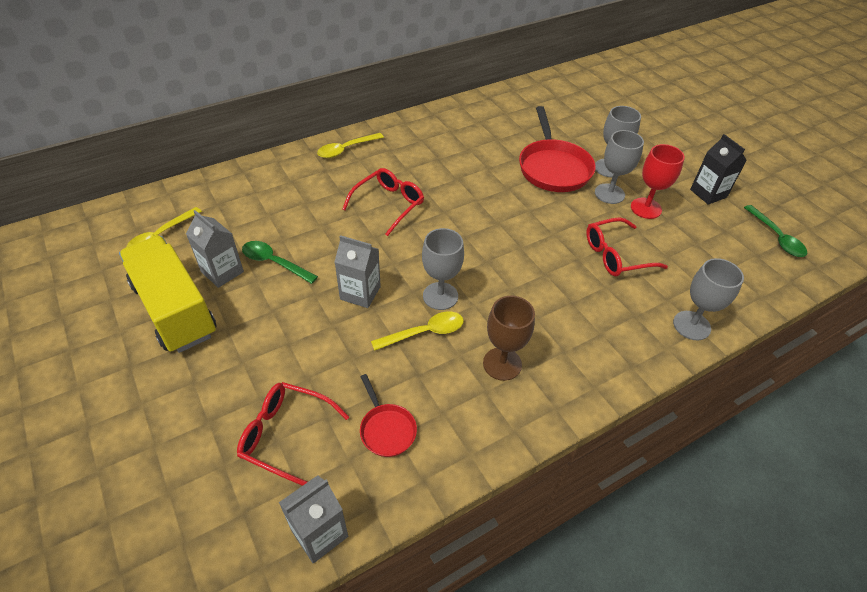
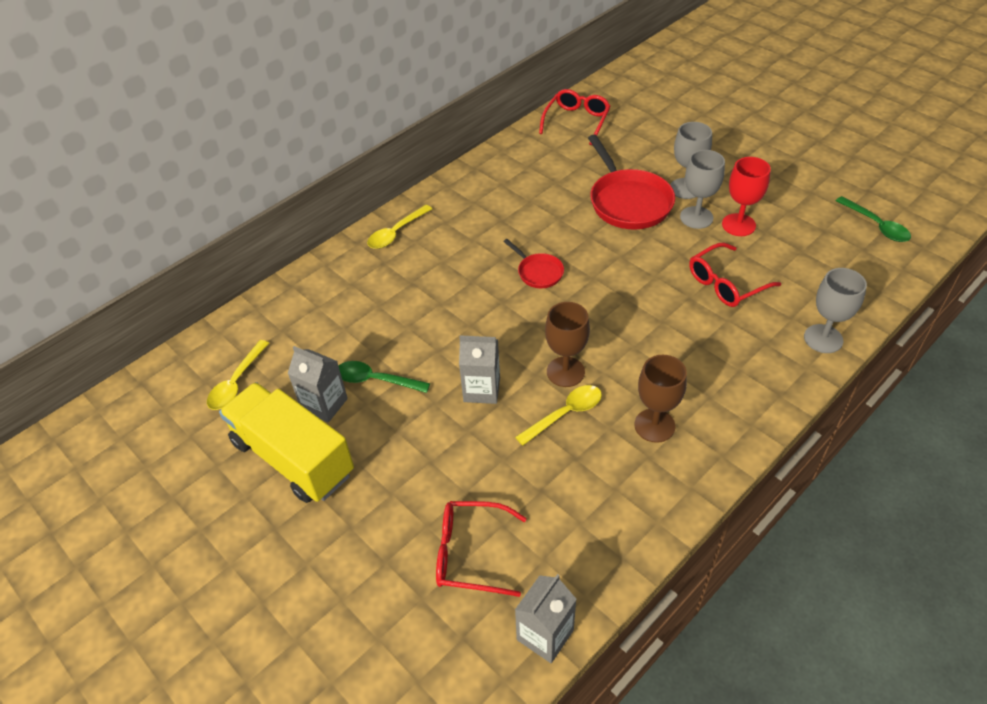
camera: 10 degrees left, 0 degrees up
red glasses [342,168,424,236] -> red glasses moved to [539,89,610,145]
red pan [360,374,417,457] -> red pan moved to [503,239,564,288]
grey goblet [422,228,464,310] -> brown goblet [545,302,590,387]
black carton [690,134,747,205] -> none

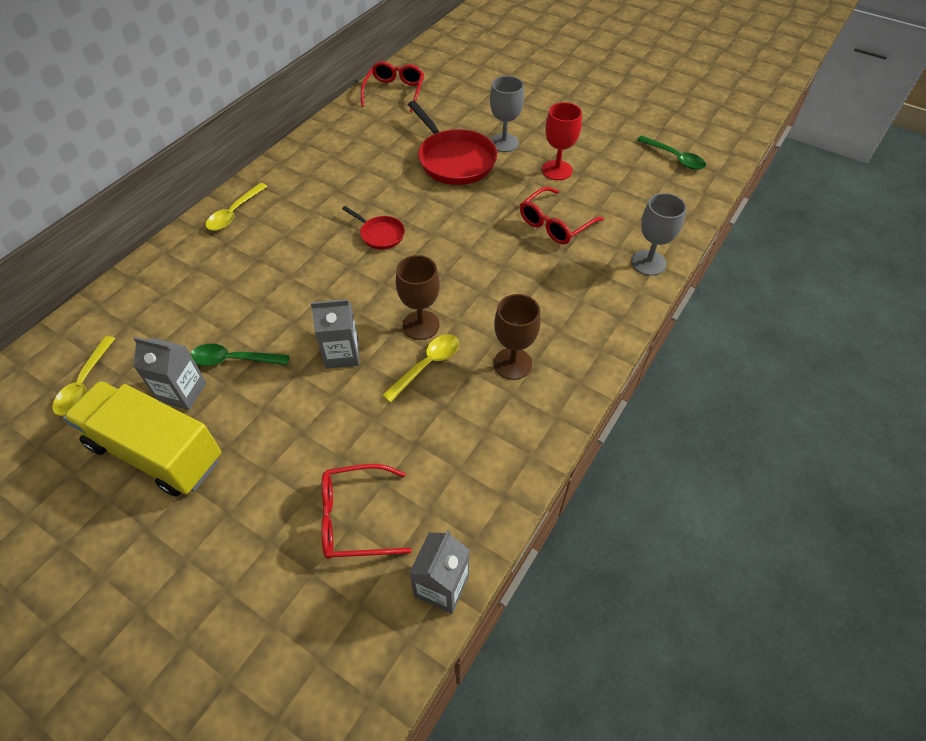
camera: 15 degrees left, 5 degrees up
grey goblet [680,150,725,229] -> none

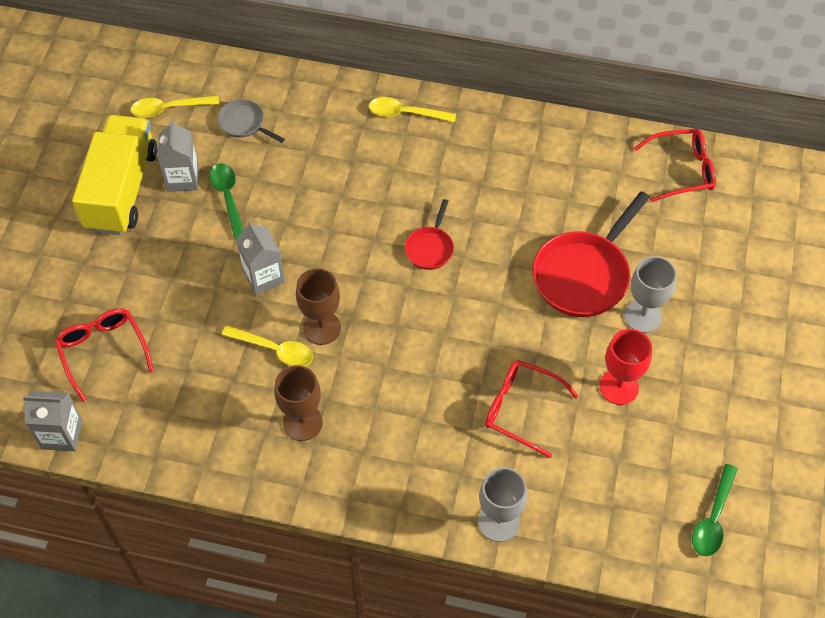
camera: 70 degrees right, 5 degrees up
none -> grey pan [218,99,285,143]

